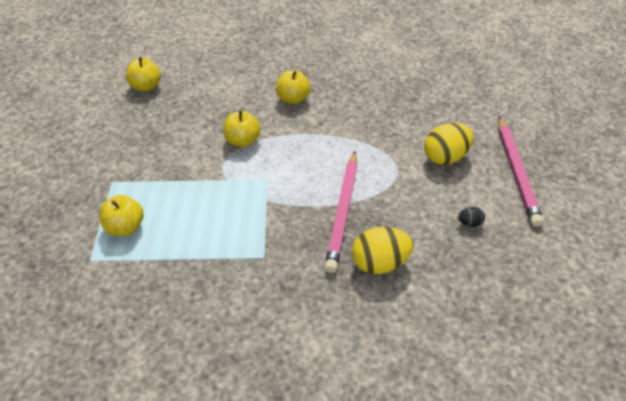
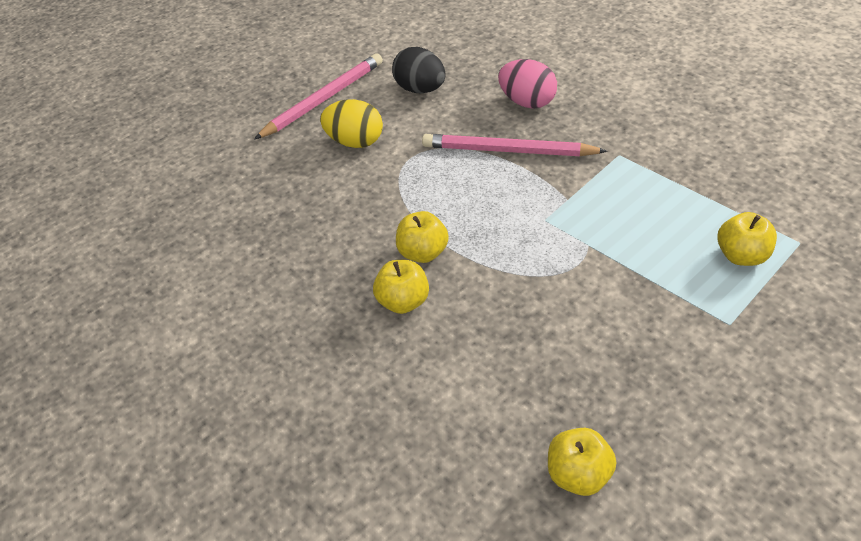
camera: 130 degrees left, 0 degrees up
yellow apple [224,111,261,147] -> yellow apple moved to [396,211,449,263]
pink pencil [324,151,357,273] -> pink pencil turned 135 degrees counterclockwise [422,134,608,156]
yellow egg [352,227,413,274] -> pink egg [498,59,557,109]
black egg [458,207,485,227] -> black egg [392,47,446,93], size x2.16

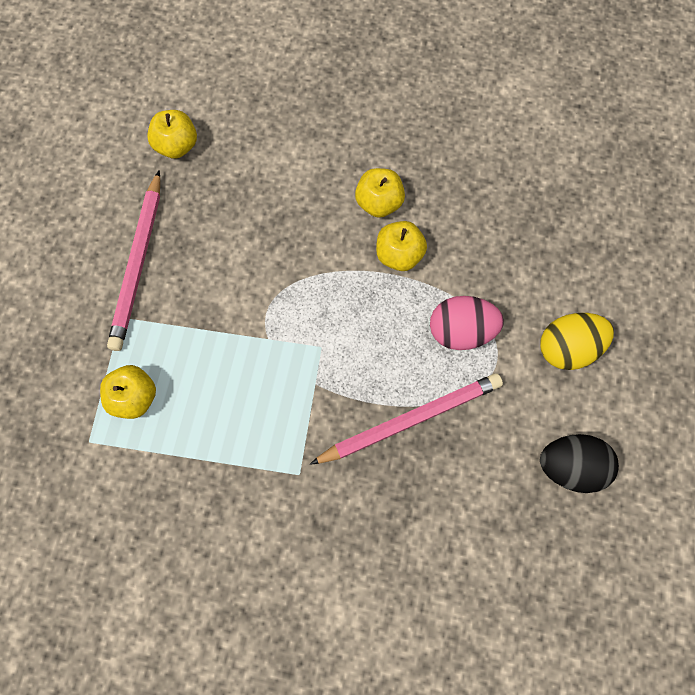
camera: 140 degrees right, 25 degrees up
pink pencil [254,53,383,140] -> pink pencil moved to [107,170,160,351]
pink egg [498,59,557,109] -> pink egg moved to [430,296,504,350]

